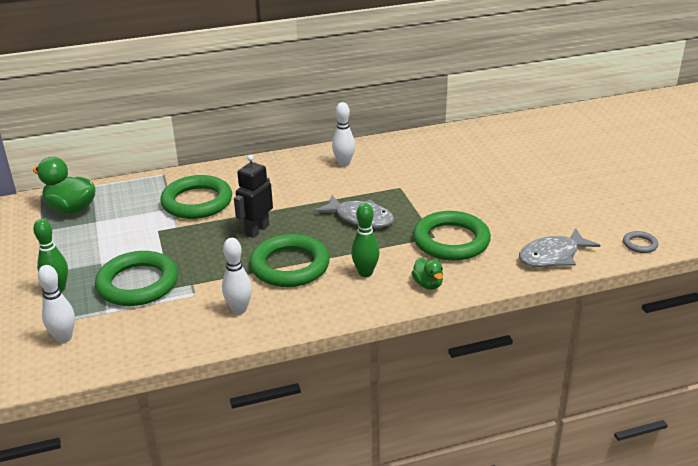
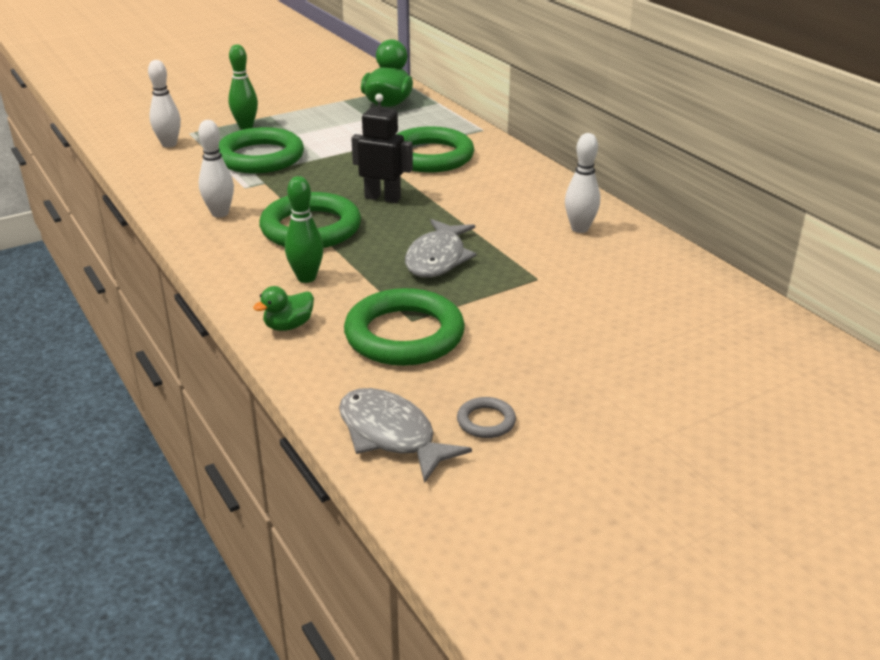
camera: 75 degrees right, 0 degrees up
grey ring [623,231,658,253] -> grey ring moved to [457,397,516,438]

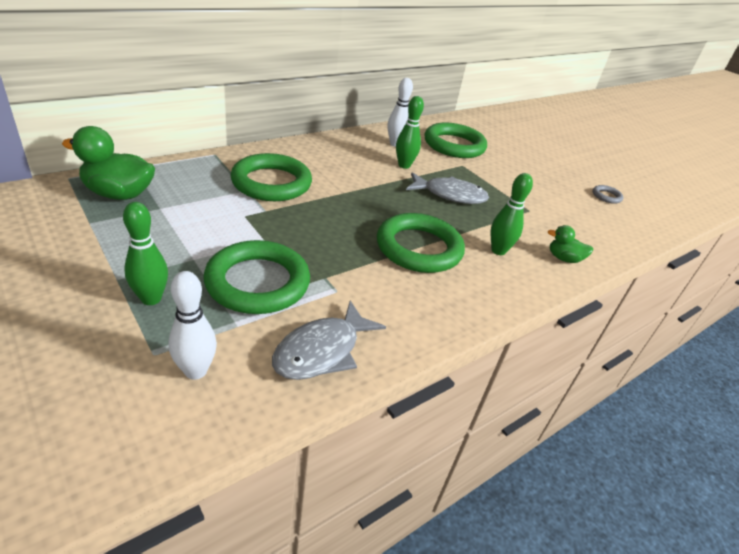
camera: 100 degrees left, 5 degrees up
white bowling pin [198,120,234,218] -> none
green duck [253,286,314,331] -> green duck turned 150 degrees clockwise [547,225,593,263]
grey fish [339,388,472,483] -> grey fish moved to [272,300,386,380]
green ring [344,288,465,366] -> green ring moved to [424,122,487,158]
black robot [351,94,413,203] -> none
none -> green bowling pin [396,96,424,169]

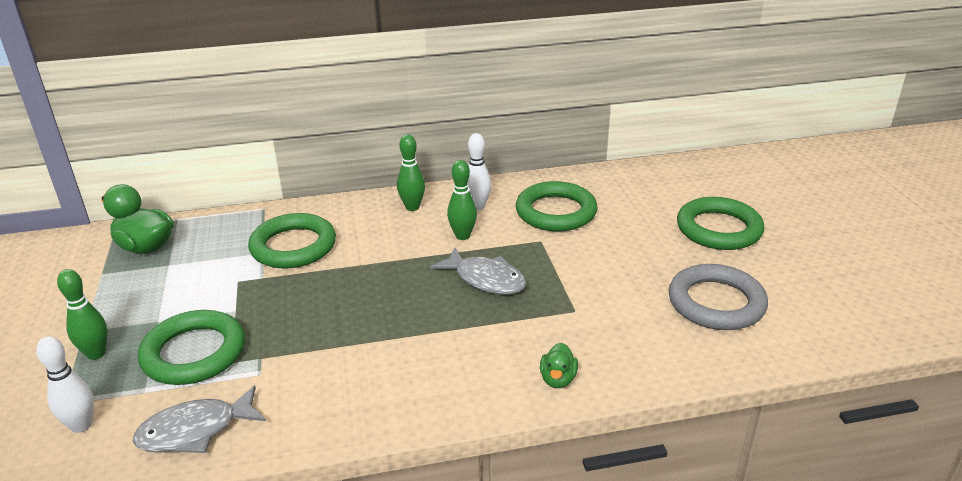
camera: 30 degrees right, 5 degrees down
green ring [377,213,465,273] -> green ring moved to [677,197,764,250]
green bowling pin [490,173,533,255] -> green bowling pin moved to [397,134,425,211]
green duck [547,225,593,263] -> green duck turned 120 degrees counterclockwise [540,343,578,388]
grey ring [593,185,624,204] -> grey ring [669,264,768,330], size x2.30

